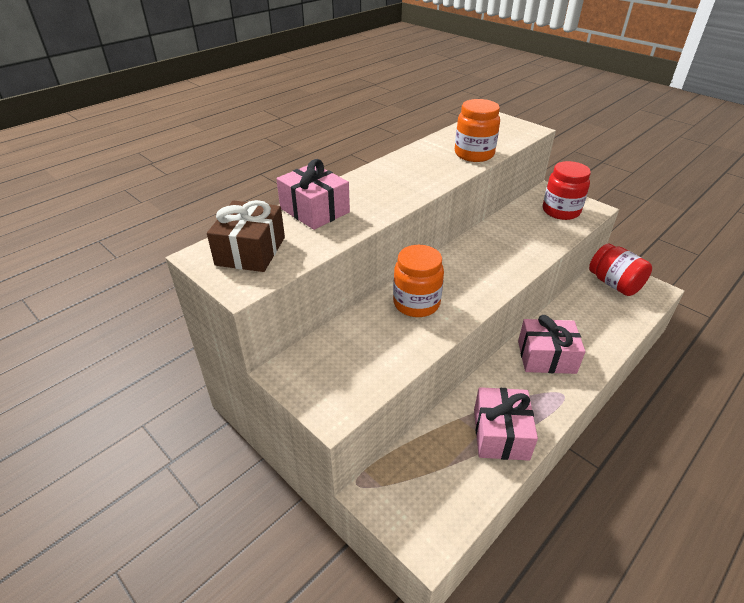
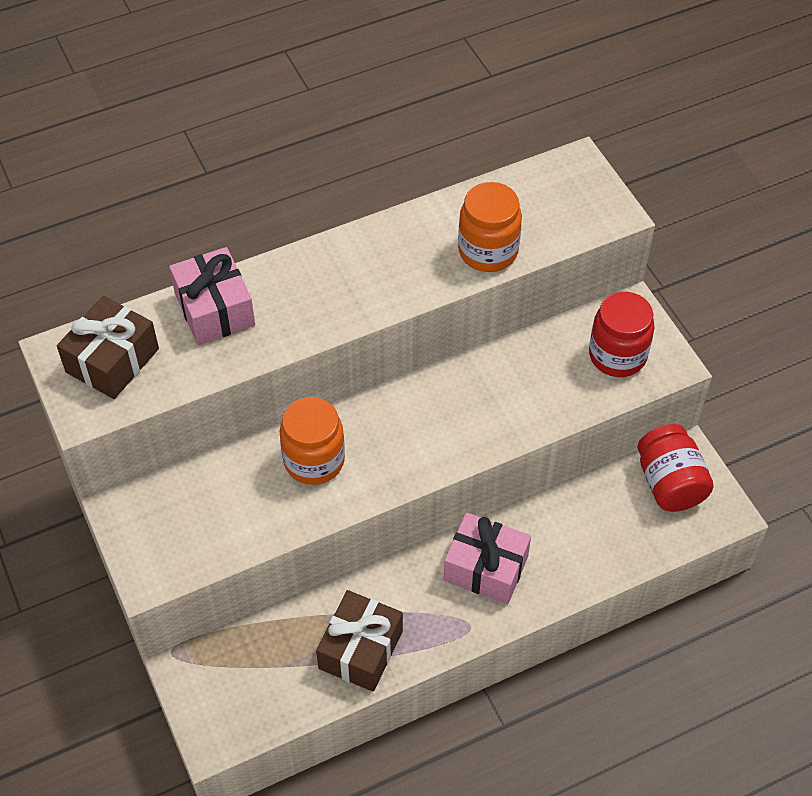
camera: 20 degrees right, 15 degrees up
pink gift [474,387,538,461] -> brown gift [316,590,403,692]

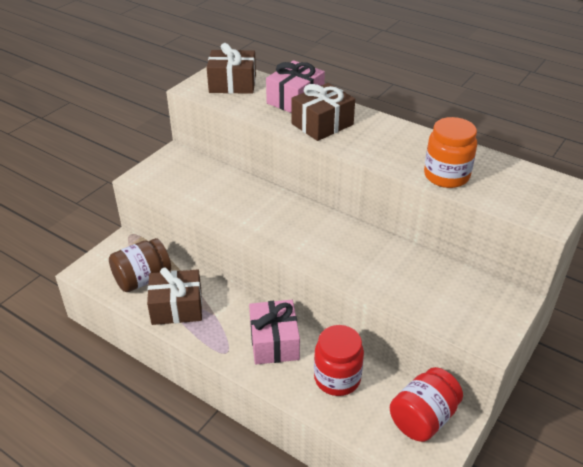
camera: 60 degrees right, 15 degrees down
orange jar [280,397,345,485] -> none
red jar [589,292,655,377] -> red jar moved to [314,325,364,396]
none -> brown jar [109,238,171,292]
none -> brown gift [292,83,355,141]

